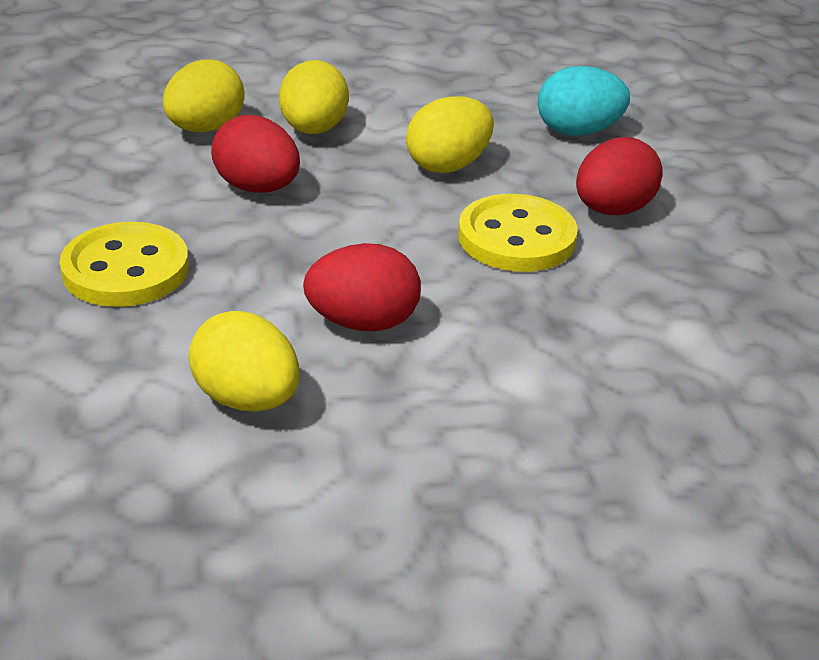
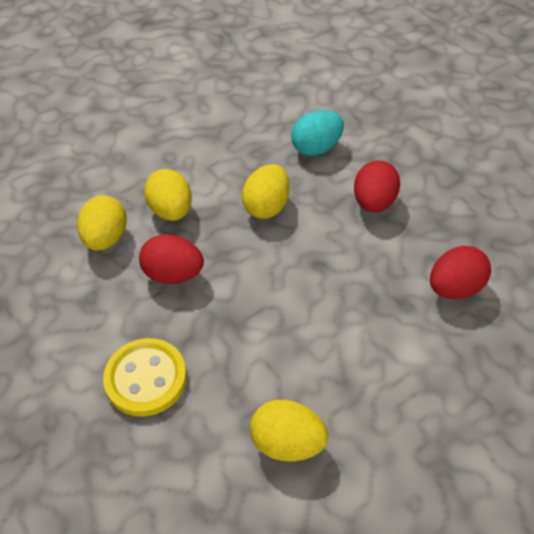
camera: 25 degrees left, 15 degrees up
red egg [303,243,421,331] -> red egg moved to [430,246,491,299]
yellow button [458,194,578,272] -> none

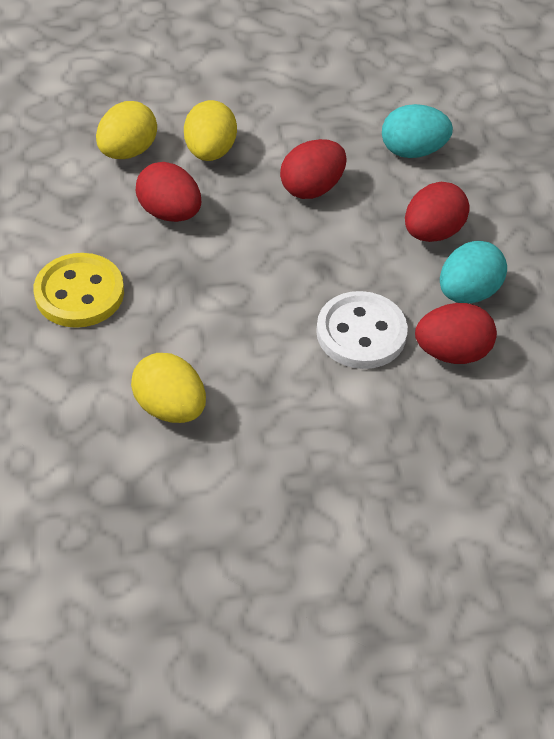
camera: 25 degrees right, 0 degrees up
yellow egg [242,164,290,219] -> red egg [280,139,347,199]
none -> white button [316,291,408,369]
none -> turquoise egg [440,241,507,303]

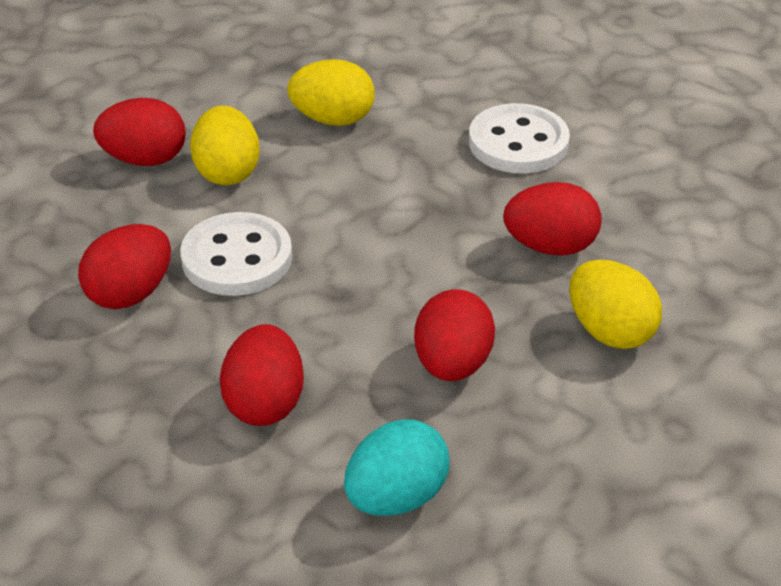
camera: 140 degrees right, 10 degrees down
yellow button [34,253,124,328] -> white button [469,103,570,173]
yellow egg [96,101,157,159] -> yellow egg moved to [190,106,260,185]
turquoise egg [440,241,507,303] -> none
none -> red egg [93,98,186,166]

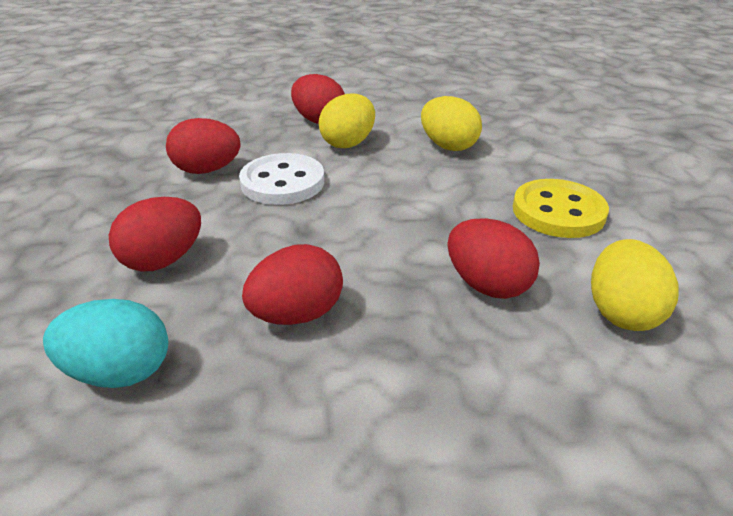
camera: 45 degrees right, 5 degrees down
white button [469,103,570,173] -> yellow button [513,179,609,238]
yellow egg [570,260,662,349] -> yellow egg moved to [591,239,678,331]

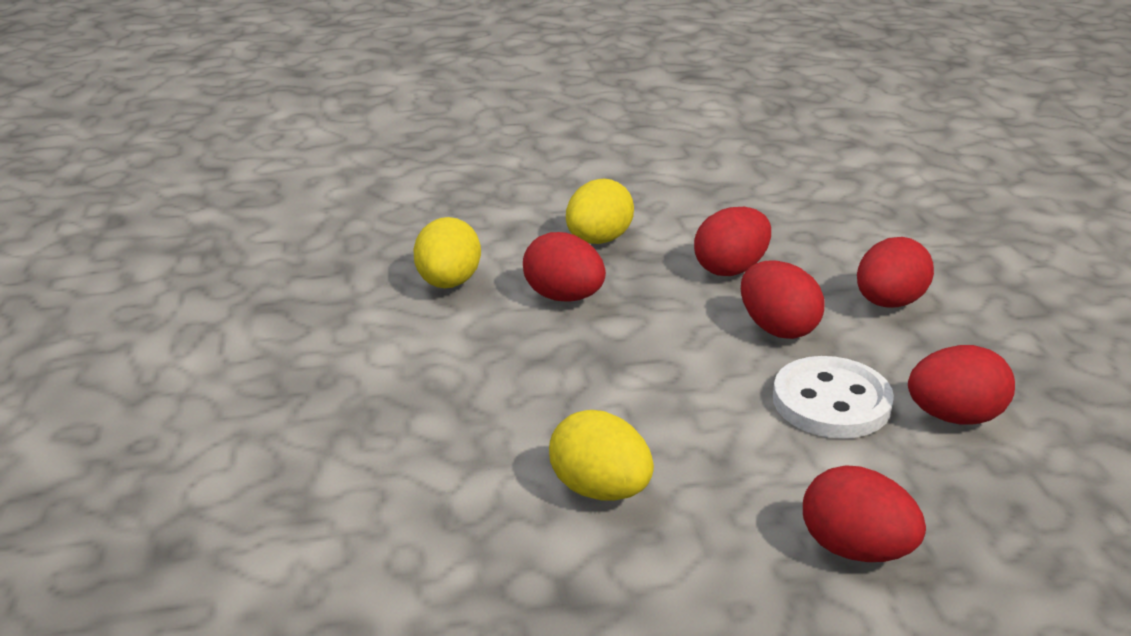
camera: 175 degrees right, 5 degrees down
turquoise egg [43,299,168,388] -> none
yellow egg [319,93,375,148] -> yellow egg moved to [566,179,634,244]
yellow button [513,179,609,238] -> none
none -> red egg [741,260,824,339]

